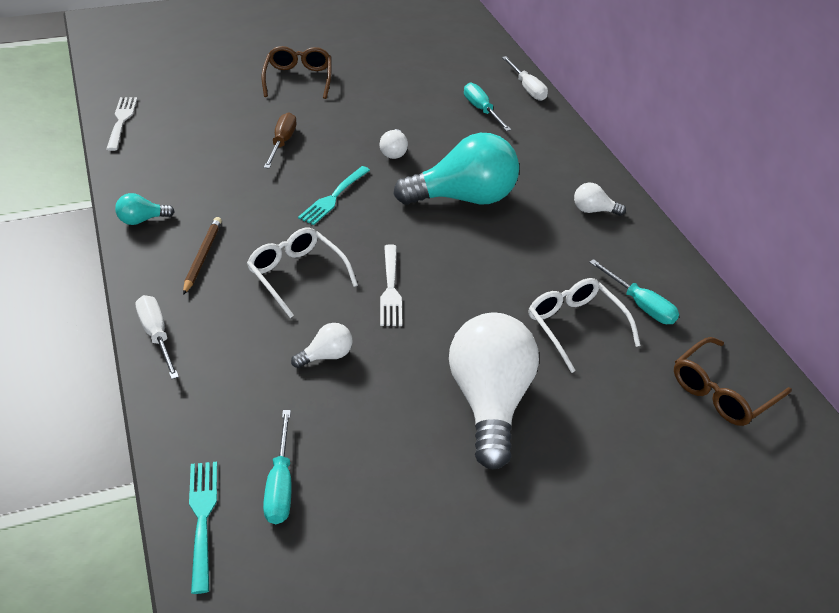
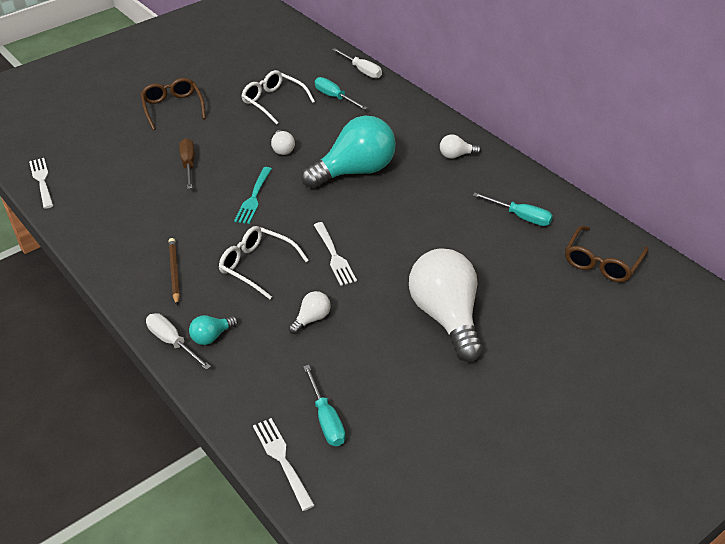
camera: 15 degrees left, 0 degrees up
turquoise light bulb [115,193,175,225] -> turquoise light bulb moved to [189,315,238,345]
turquoise fork [189,462,217,594] -> white fork [253,418,315,511]
white glasses [529,278,641,373] -> white glasses moved to [241,70,315,125]

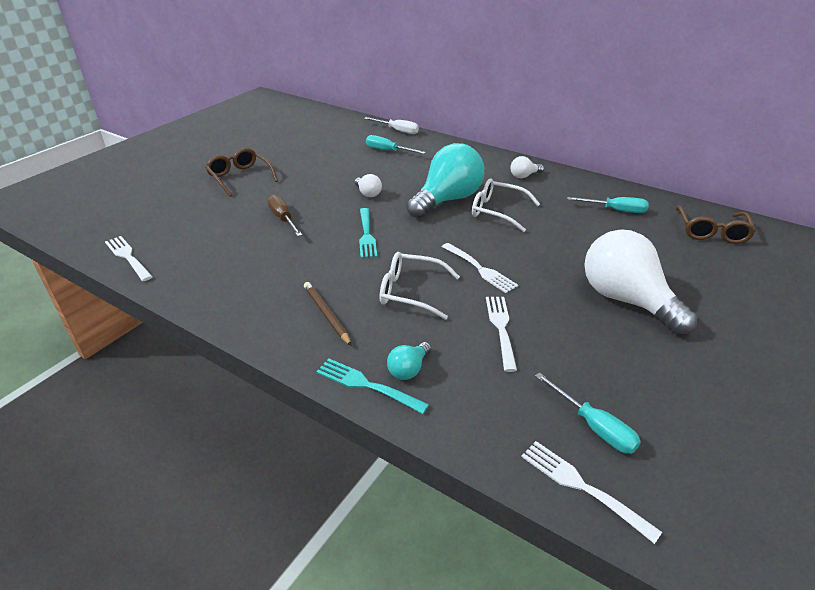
camera: 20 degrees left, 5 degrees down
white screwdriver [146,313,211,370] -> turquoise fork [316,359,429,414]
white glasses [241,70,315,125] -> white glasses moved to [472,179,540,232]
white light bulb [289,291,331,334] -> white fork [486,297,517,372]

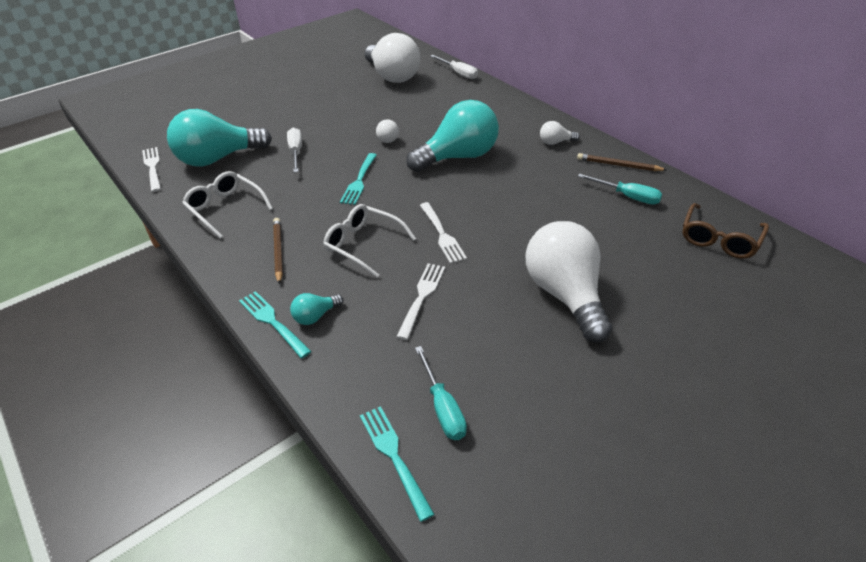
camera: 20 degrees right, 5 degrees up
brown glasses [205,148,278,197] -> none
brown screwdriver [267,195,302,236] -> white screwdriver [287,128,302,172]
turquoise screwdriver [366,135,426,154] -> none
white glasses [472,179,540,232] -> white glasses moved to [182,171,273,239]
white fork [521,441,662,544] -> turquoise fork [360,406,435,522]
none -> turquoise light bulb [167,109,272,167]
none -> white light bulb [365,33,420,83]
none -> brown pencil [577,153,667,171]

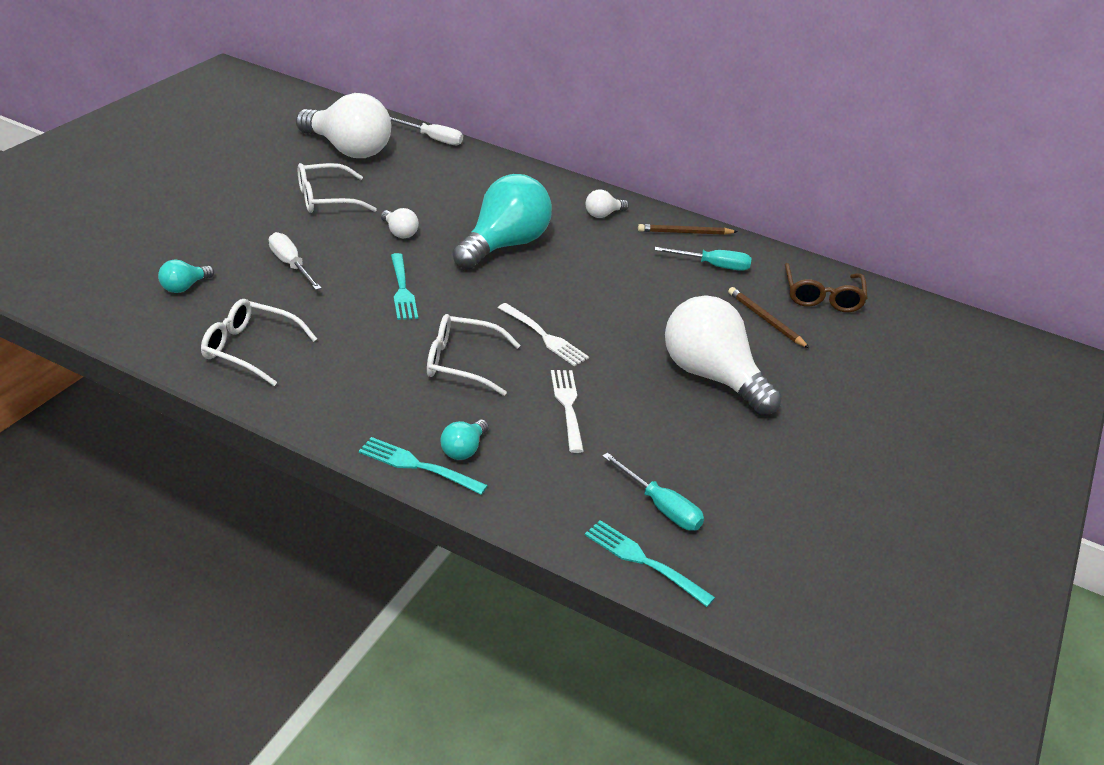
camera: 30 degrees left, 5 degrees down
white fork [142,147,161,192] -> none
turquoise light bulb [167,109,272,167] -> turquoise light bulb [158,260,214,293], size x0.43
brown pencil [273,218,283,284] -> brown pencil moved to [728,287,809,348]
none -> white glasses [298,163,377,213]

